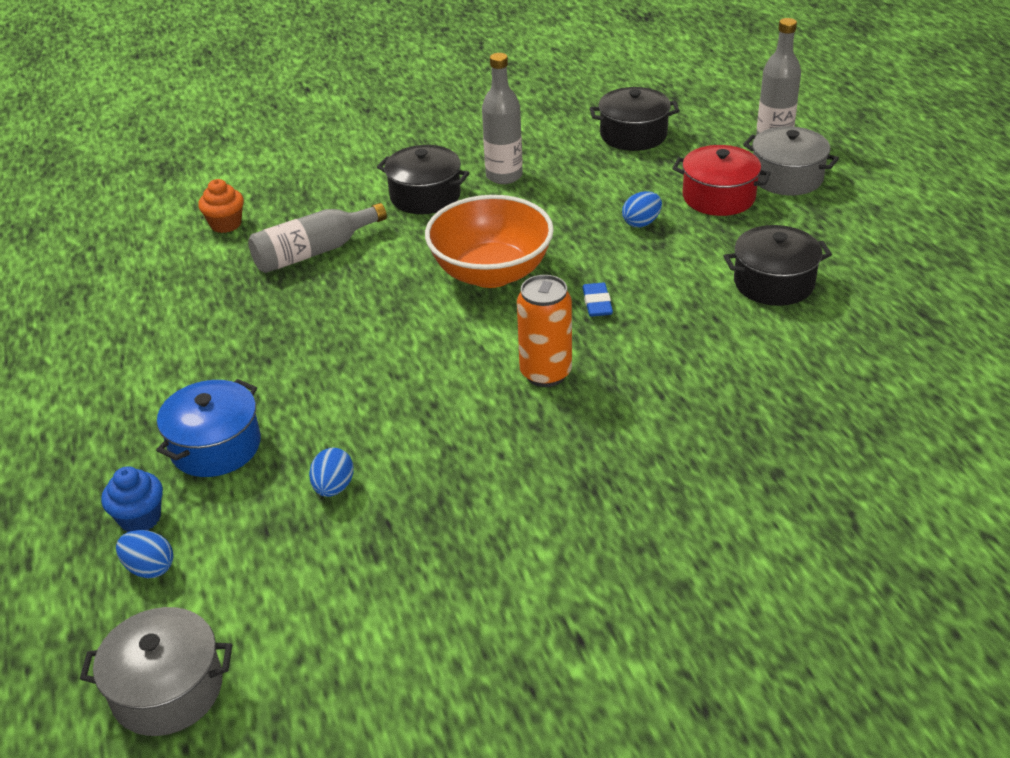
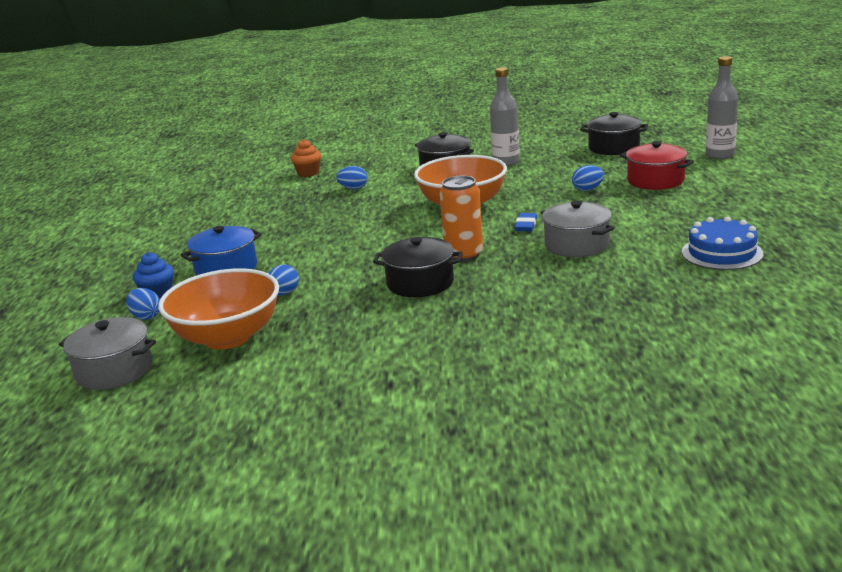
camera: 20 degrees right, 15 degrees down
grey bottle [248,203,387,273] -> blue egg [336,166,368,190]
black pot [724,225,832,306] -> black pot moved to [373,237,463,297]
grey pot [743,126,839,195] -> grey pot moved to [541,201,615,257]
none -> orange bowl [158,268,279,350]
none -> blue cake [682,216,763,270]

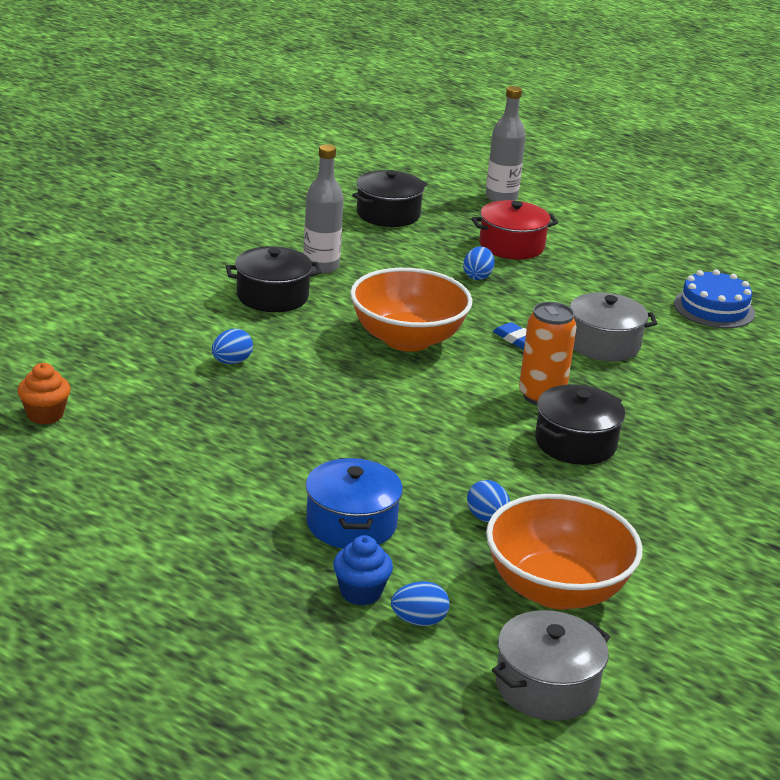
camera: 60 degrees left, 5 degrees up
orange cupcake [291,139,321,177] -> orange cupcake moved to [17,363,71,424]

